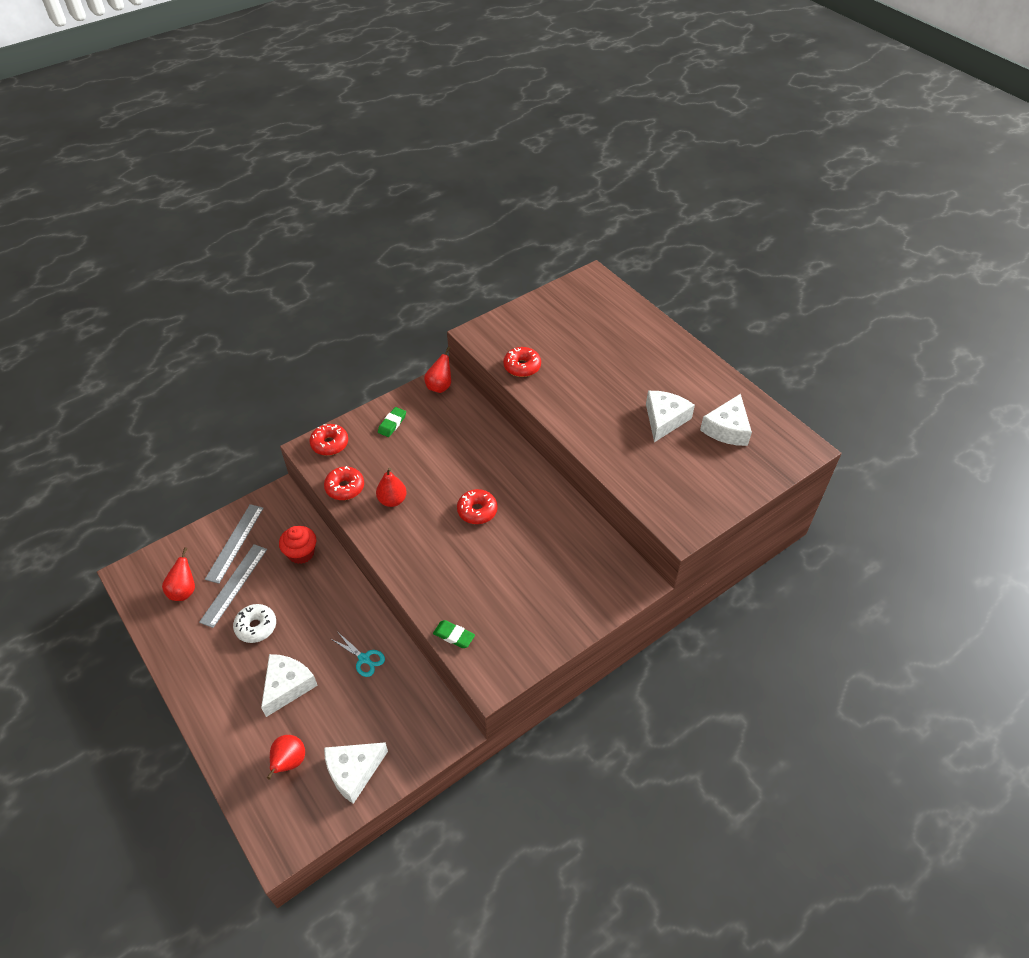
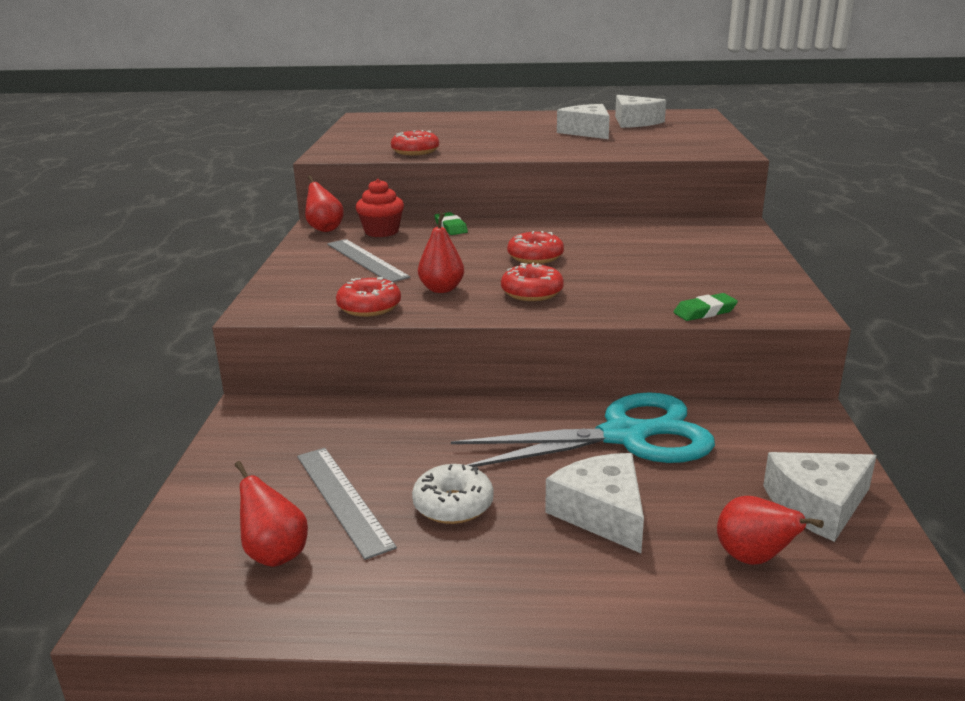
camera: 50 degrees left, 25 degrees down
grey ruler [205,504,264,584] -> grey ruler moved to [327,239,410,282]
red cupcake [279,526,316,564] -> red cupcake moved to [356,179,404,237]
red donut [310,424,348,456] -> red donut moved to [501,263,564,301]
white cheese [324,742,388,804] -> white cheese turned 60 degrees clockwise [763,452,877,542]
turquoise scissors [331,633,385,677] -> turquoise scissors [451,392,715,467], size x2.45
green eraser [378,407,406,437] -> green eraser moved to [434,212,468,235]

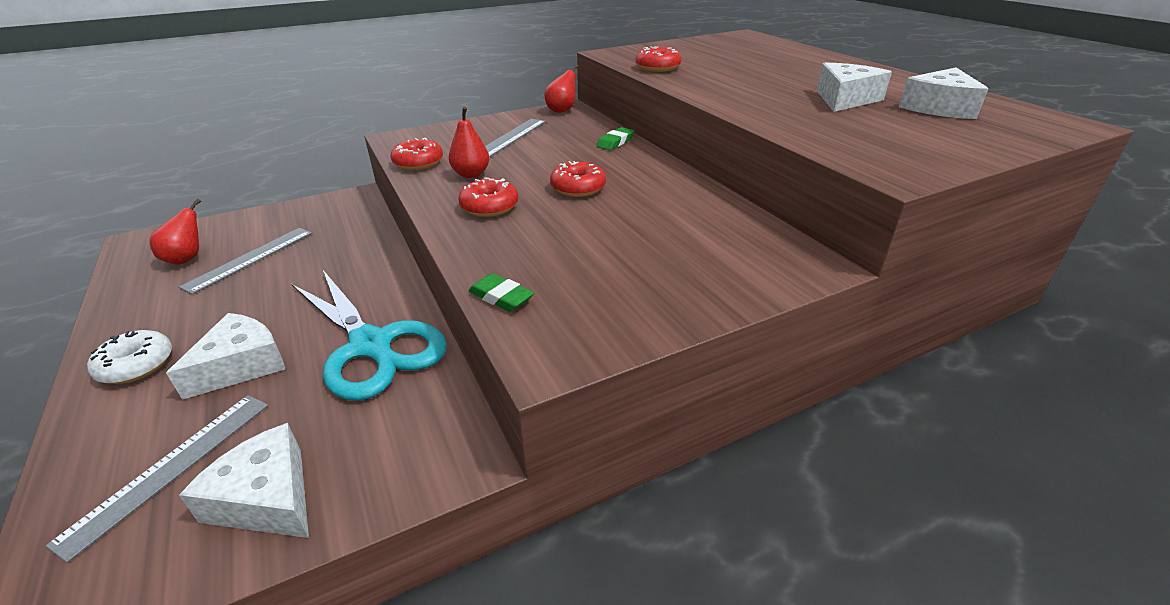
camera: 60 degrees right, 10 degrees up
red cupcake [356,179,404,237] -> none
white donut [412,464,494,524] -> white donut moved to [87,330,172,384]
red pear [717,496,824,565] -> grey ruler [46,395,268,563]

